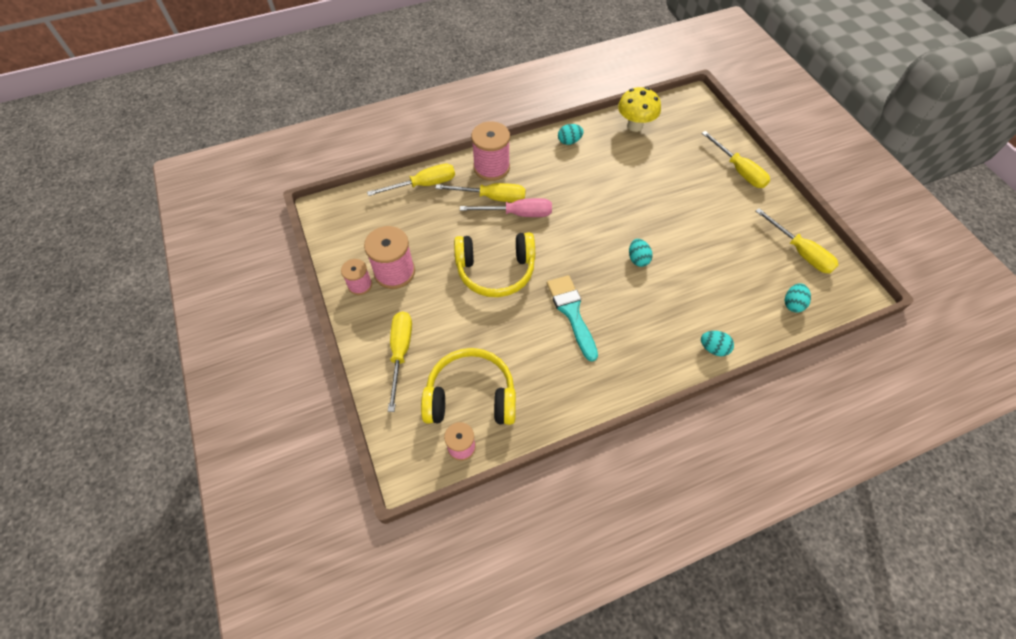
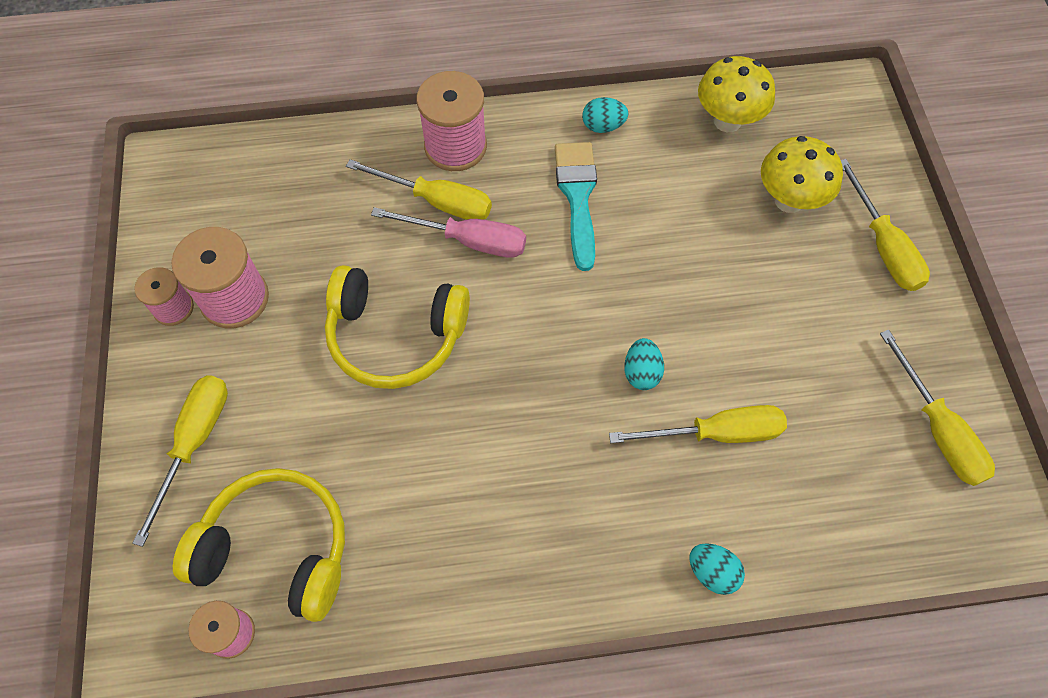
camera: 15 degrees right, 5 degrees up
yellow screwdriver [367,164,455,196] -> yellow screwdriver moved to [609,405,787,443]
turquoise brush [547,275,598,362] -> turquoise brush moved to [555,142,597,271]
turquoise egg [785,283,811,313] -> none
none -> yellow mushroom [761,136,843,213]

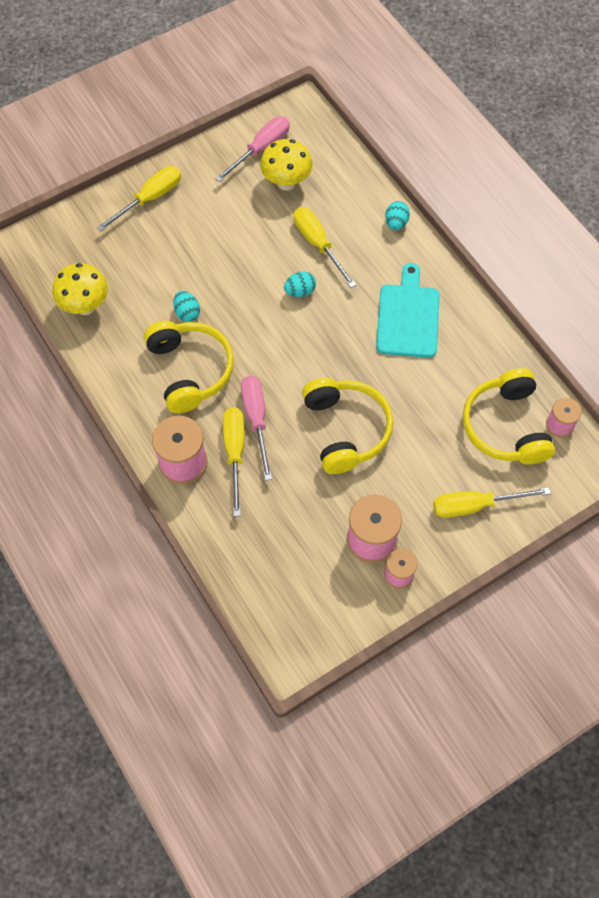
camera: 115 degrees left, 0 degrees up
turquoise brush [555,142,597,271] -> yellow headphones [144,321,234,413]
turquoise egg [582,97,629,133] -> turquoise egg moved to [173,291,200,322]
yellow mushroom [761,136,843,213] -> yellow mushroom moved to [260,139,313,191]
yellow screwdriver [880,330,995,486] -> pink screwdriver [215,116,290,182]
none -> turquoise cutting board [376,263,440,358]

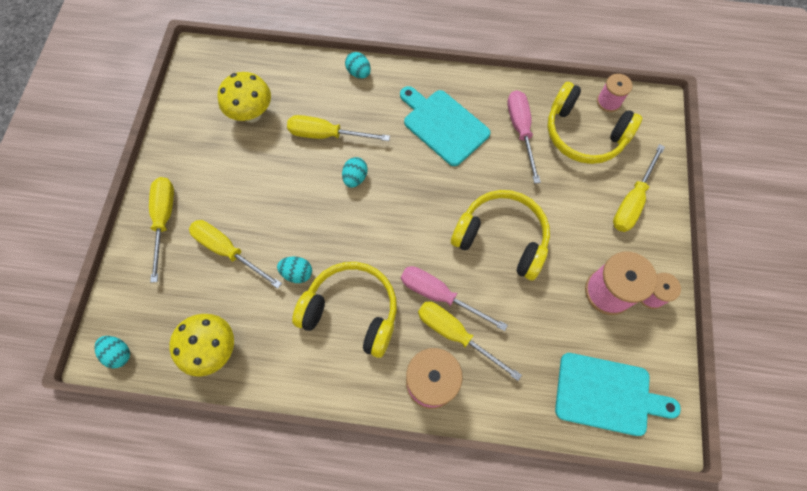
camera: 50 degrees left, 5 degrees up
pink screwdriver [215,116,290,182] -> pink screwdriver moved to [507,90,541,184]
none -> turquoise egg [94,336,130,368]
none -> yellow screwdriver [189,220,282,289]
none -> turquoise cutting board [555,353,681,436]

